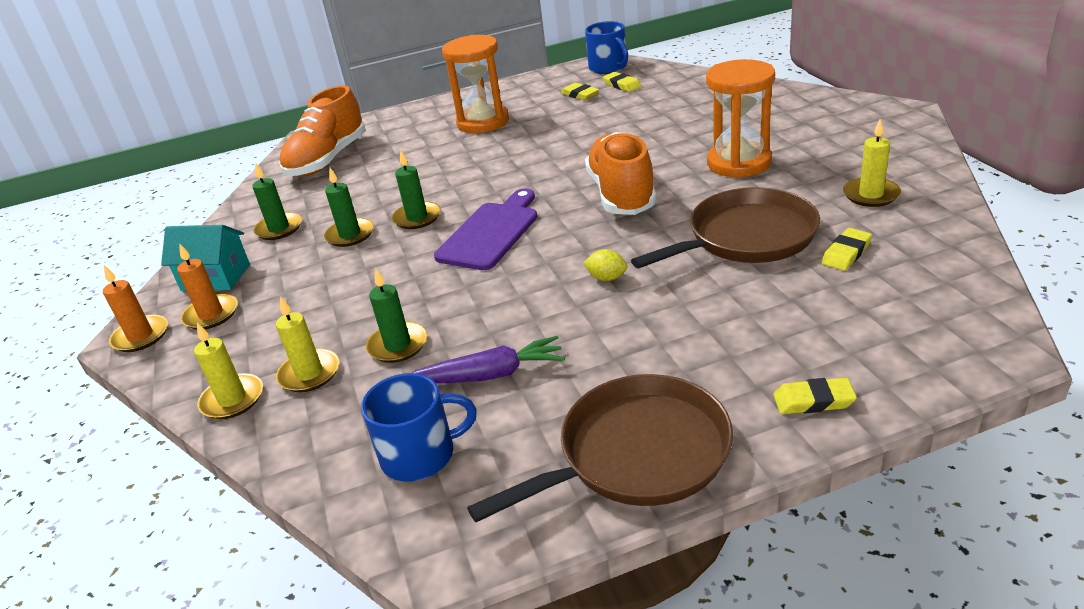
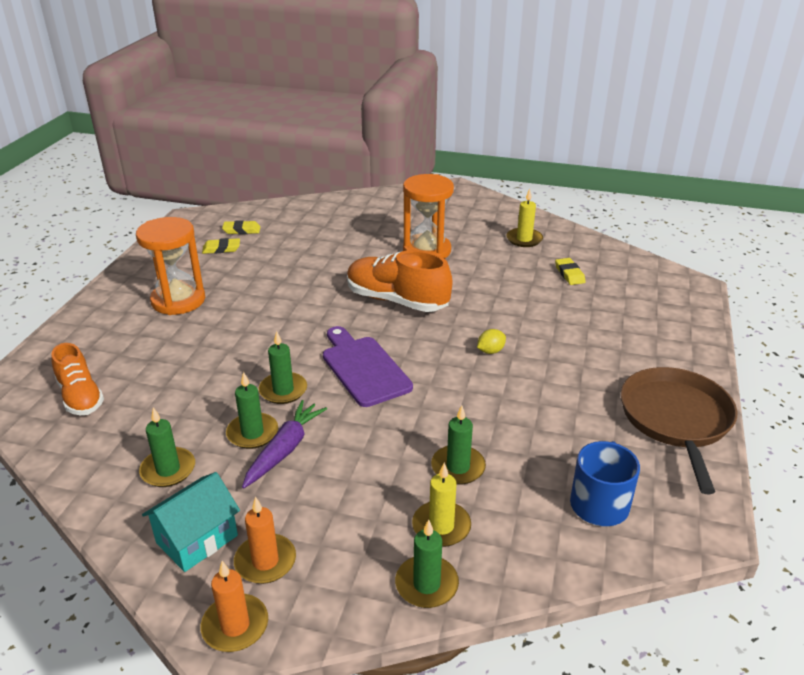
camera: 60 degrees left, 0 degrees up
yellow candle [194,323,263,419] -> green candle [395,520,459,608]
orange shoe [279,85,366,177] -> orange shoe [51,343,104,415], size x0.64
purple carrot [412,336,565,384] -> purple carrot moved to [242,400,327,488]
blue mug [585,21,628,74] -> none
brown pan [631,187,820,268] -> none
yellow eraser [773,378,857,414] -> none

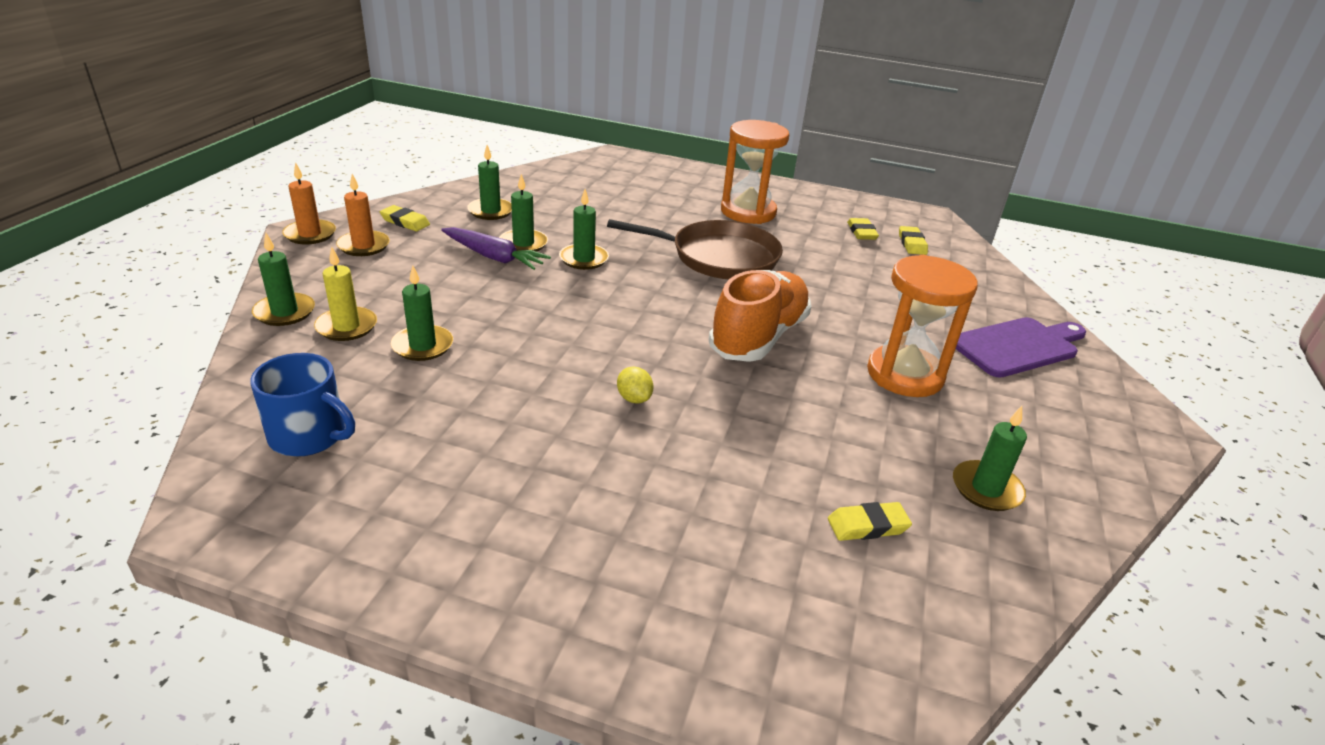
camera: 90 degrees right, 0 degrees up
orange shoe [51,343,104,415] -> none
turquoise house [142,472,240,572] -> yellow eraser [380,205,430,231]
purple cutting board [323,326,413,407] -> purple cutting board moved to [956,317,1086,378]
yellow candle [506,189,543,247] -> green candle [953,406,1027,511]
brown pan [621,367,737,494] -> brown pan moved to [607,219,783,279]

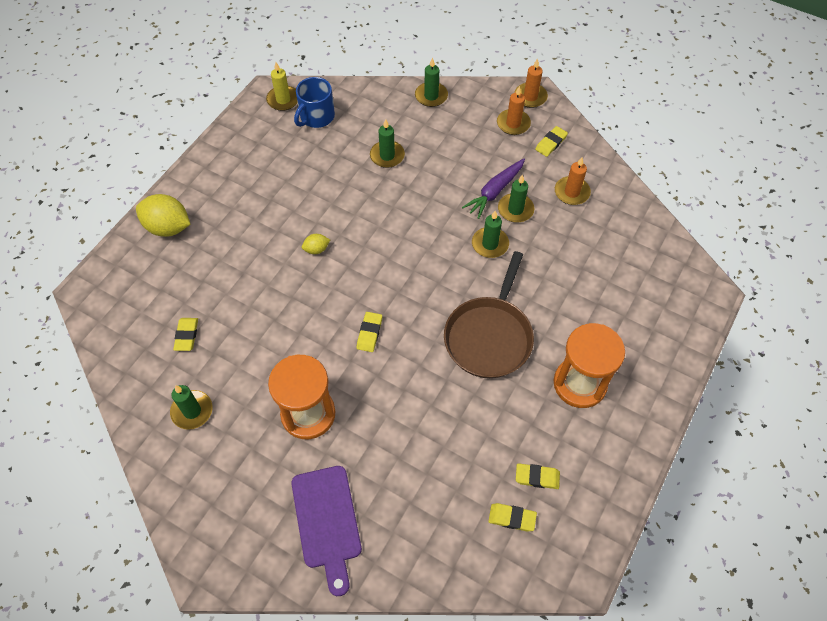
camera: 105 degrees right, 25 degrees up
yellow candle [314,247,377,341] -> yellow candle moved to [266,62,298,111]
green candle [467,145,512,220] -> orange candle [555,157,591,205]
orange shoe [708,270,811,362] -> yellow eraser [357,312,382,352]
none -> yellow lemon [136,194,190,237]

